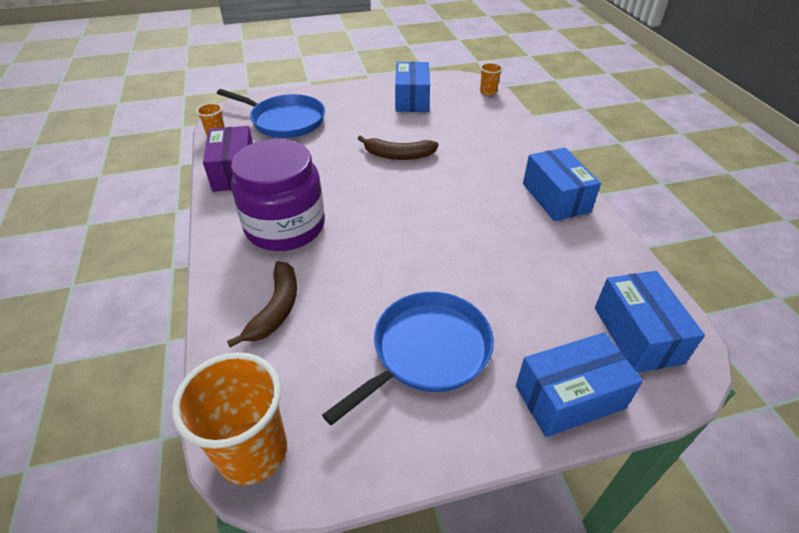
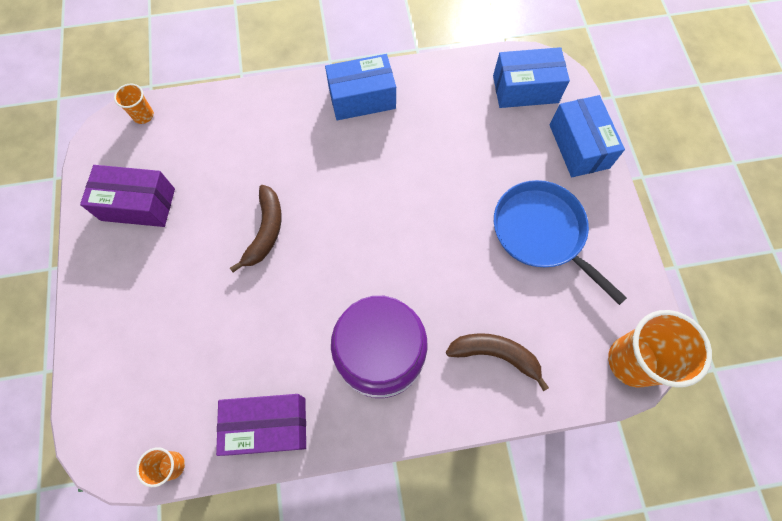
camera: 85 degrees left, 25 degrees up
blue pan [217,89,325,138] -> none
blue box [395,62,430,112] -> purple box [80,165,175,227]

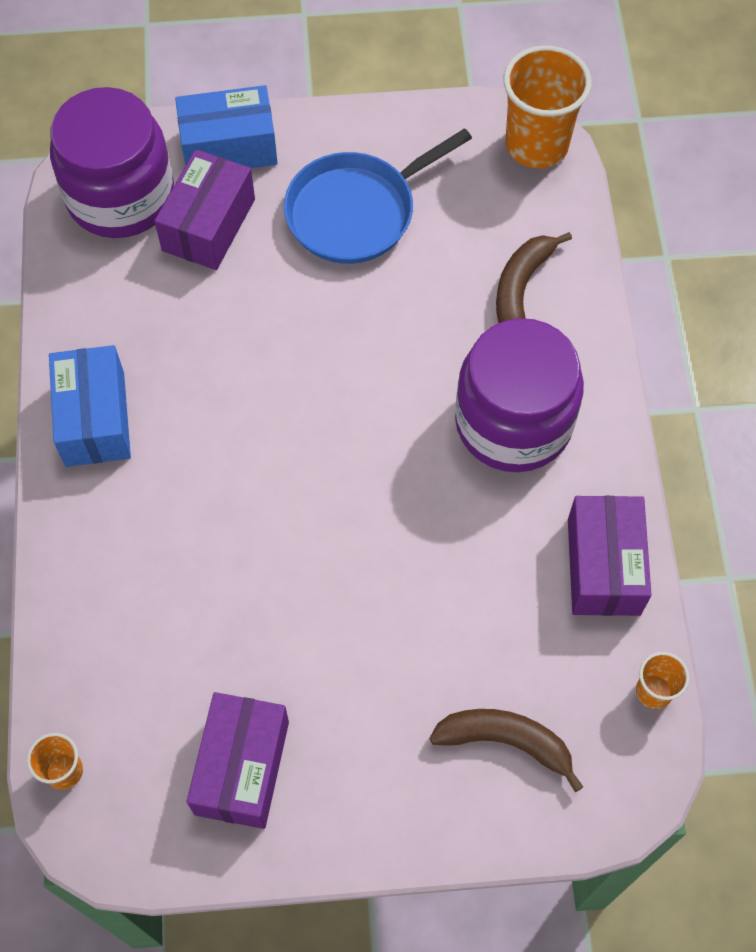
camera: 85 degrees left, 5 degrees down
brown banana [230,185,281,272] -> brown banana moved to [429,709,583,792]
blue box [493,47,570,108] -> purple jar [50,87,174,238]
none -> purple box [154,149,255,270]

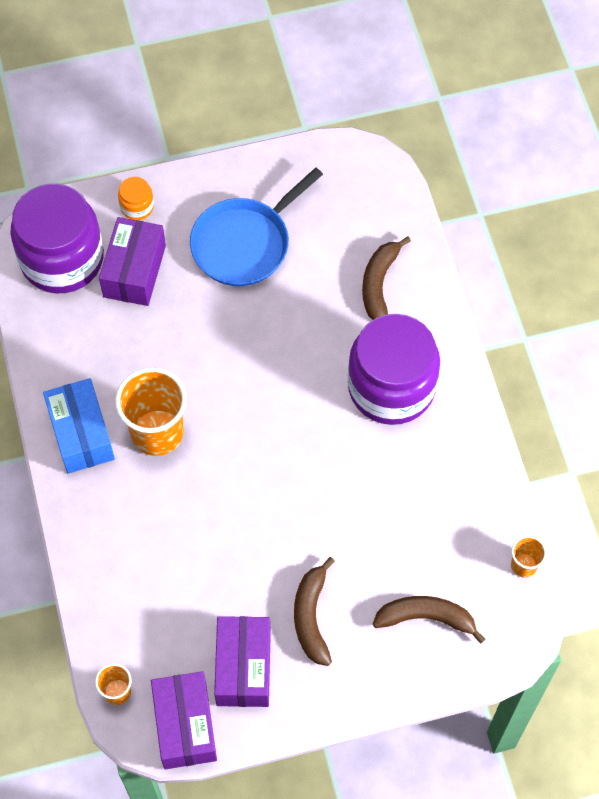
camera: 10 degrees left, 0 degrees up
blue box [175,85,278,168] -> orange jar [118,177,154,220]
orange cup [503,45,592,168] -> orange cup moved to [115,367,187,456]
purple box [568,496,651,616] -> purple box moved to [151,671,217,769]
none -> brown banana [294,557,335,666]

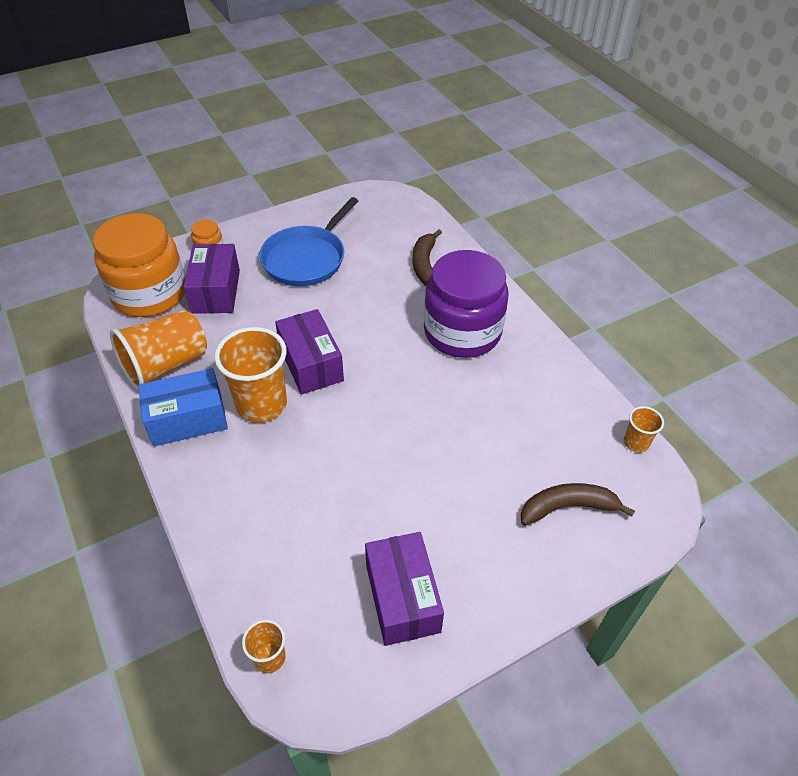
camera: 15 degrees left, 15 degrees down
purple jar [10,183,104,293] -> orange jar [93,213,185,317]
blue box [43,378,115,474] -> blue box turned 75 degrees counterclockwise [138,368,228,447]
purple box [151,671,217,769] -> purple box moved to [275,309,344,395]
brown banana [294,557,335,666] -> none
none -> orange cup [110,310,207,390]

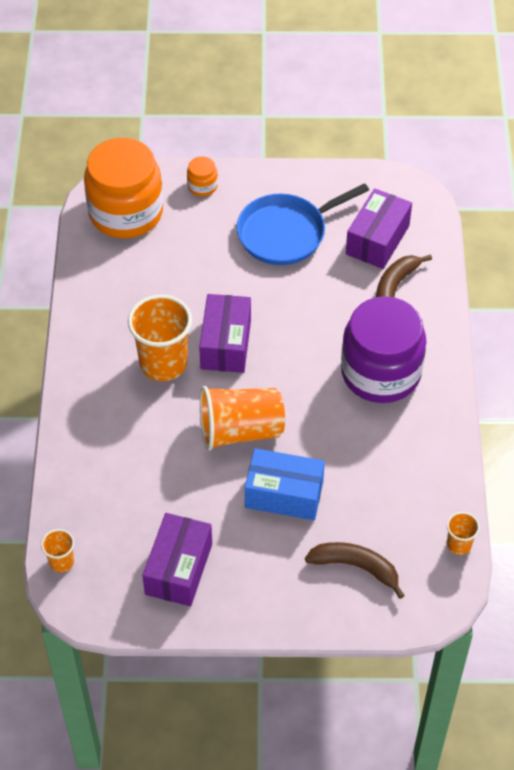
camera: 30 degrees right, 5 degrees up
orange cup [110,310,207,390] -> orange cup moved to [200,386,285,451]
blue box [138,368,228,447] -> blue box moved to [245,448,325,520]
purple box [183,244,240,314] -> purple box moved to [346,188,412,269]

